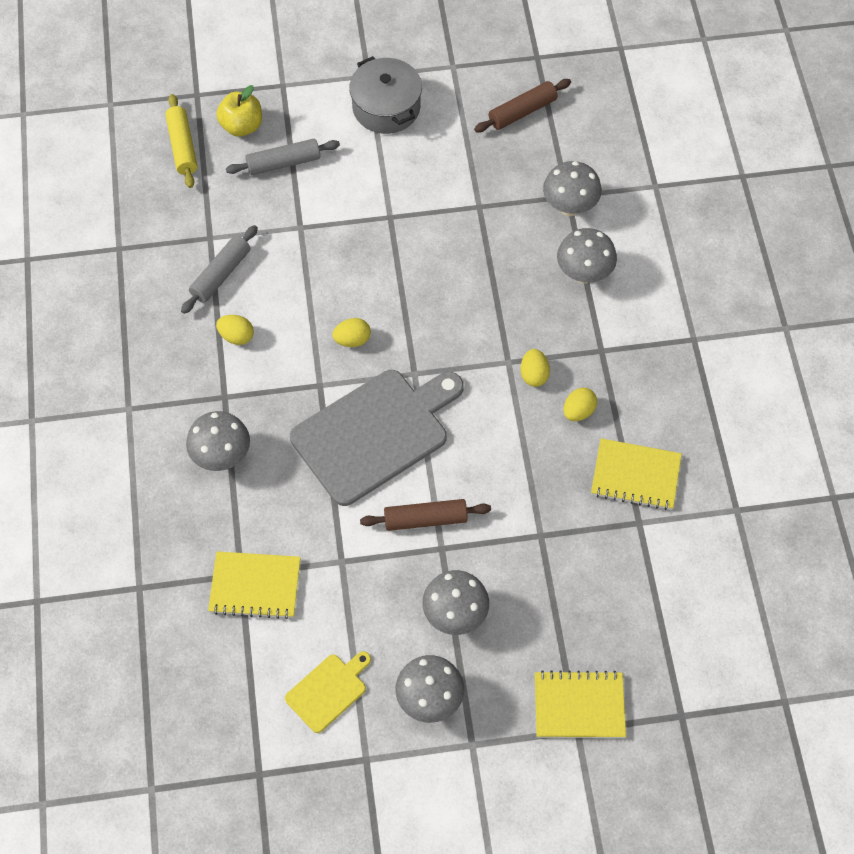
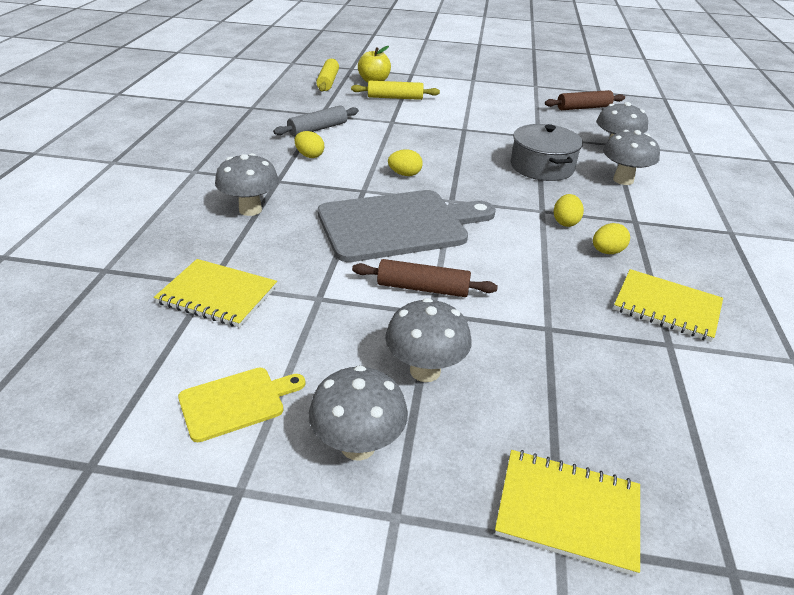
camera: 15 degrees right, 25 degrees down
grey rolling pin [226,139,340,175] -> yellow rolling pin [351,80,440,100]
grey pot [349,56,422,134] -> grey pot moved to [511,124,583,181]

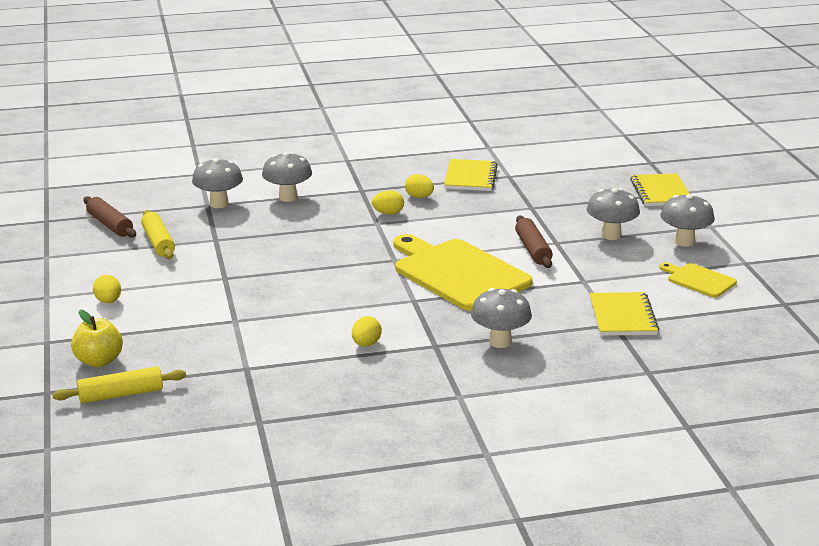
camera: 110 degrees left, 10 degrees down
grey rolling pin [273,105,359,137] -> none
grey cutting board [318,190,496,262] -> yellow cutting board [393,234,533,311]
yellow rolling pin [351,80,440,100] -> yellow rolling pin moved to [141,210,175,259]
yellow egg [388,149,423,176] -> yellow egg moved to [93,275,121,303]
grey pot [511,124,583,181] -> none

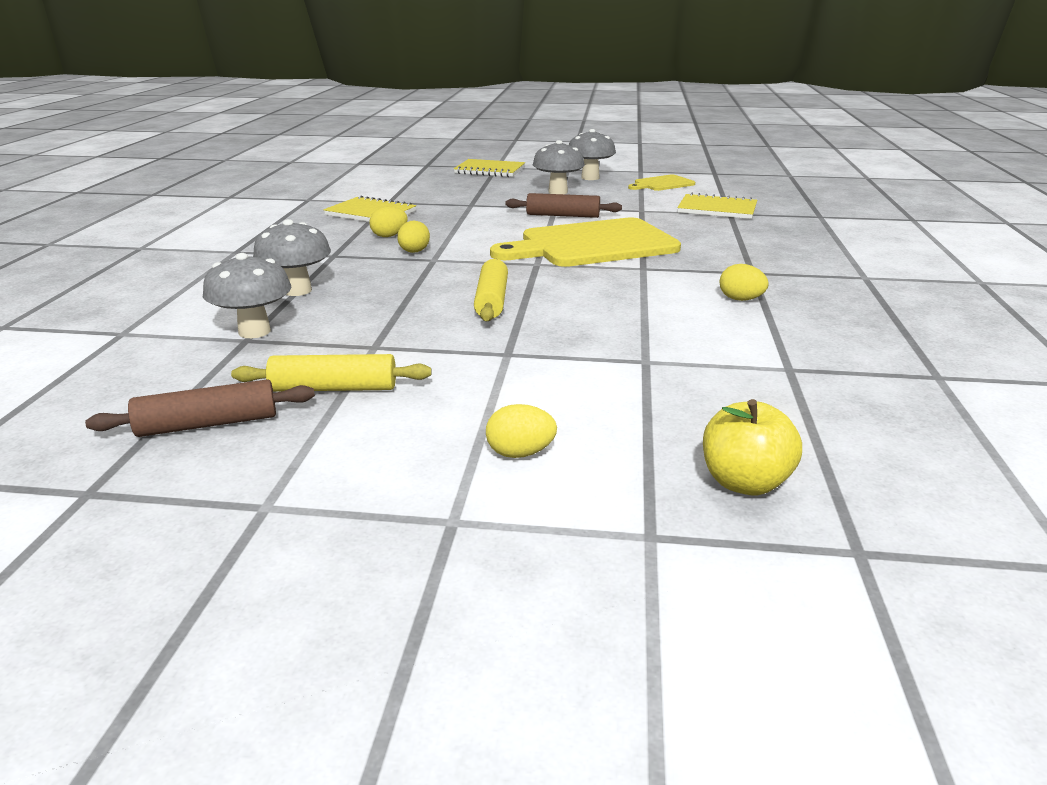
camera: 70 degrees left, 0 degrees up
yellow rolling pin [53,366,186,404] -> yellow rolling pin moved to [474,259,508,321]
grey mushroom [471,288,532,348] -> none

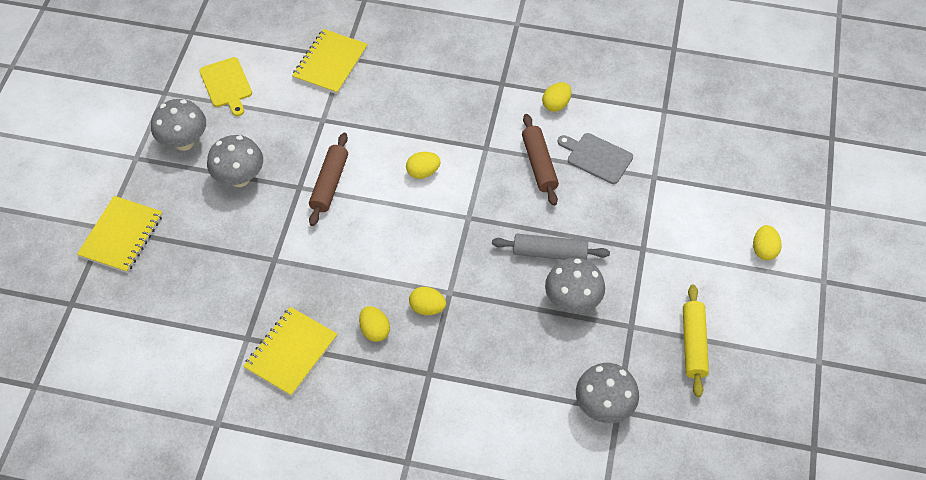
camera: 85 degrees left, 30 degrees up
brown rolling pin [85,379,315,437] -> brown rolling pin moved to [522,114,559,206]
grey mushroom [253,219,331,296] -> grey mushroom moved to [545,258,605,313]
yellow rolling pin [474,259,508,321] -> grey rolling pin [492,234,610,260]
yellow cutting board [490,217,681,267] -> yellow egg [406,152,441,179]
yellow apple [703,399,802,496] -> none
none -> grey cutting board [558,133,633,184]

